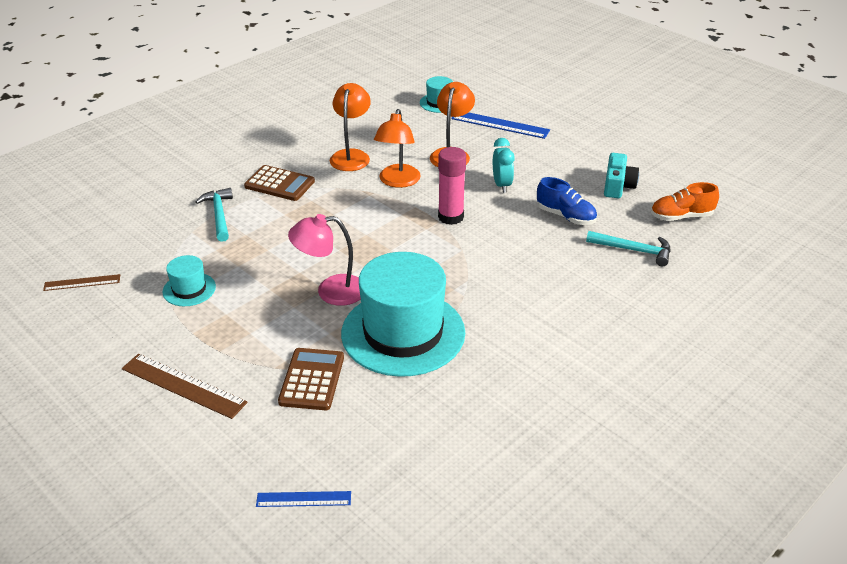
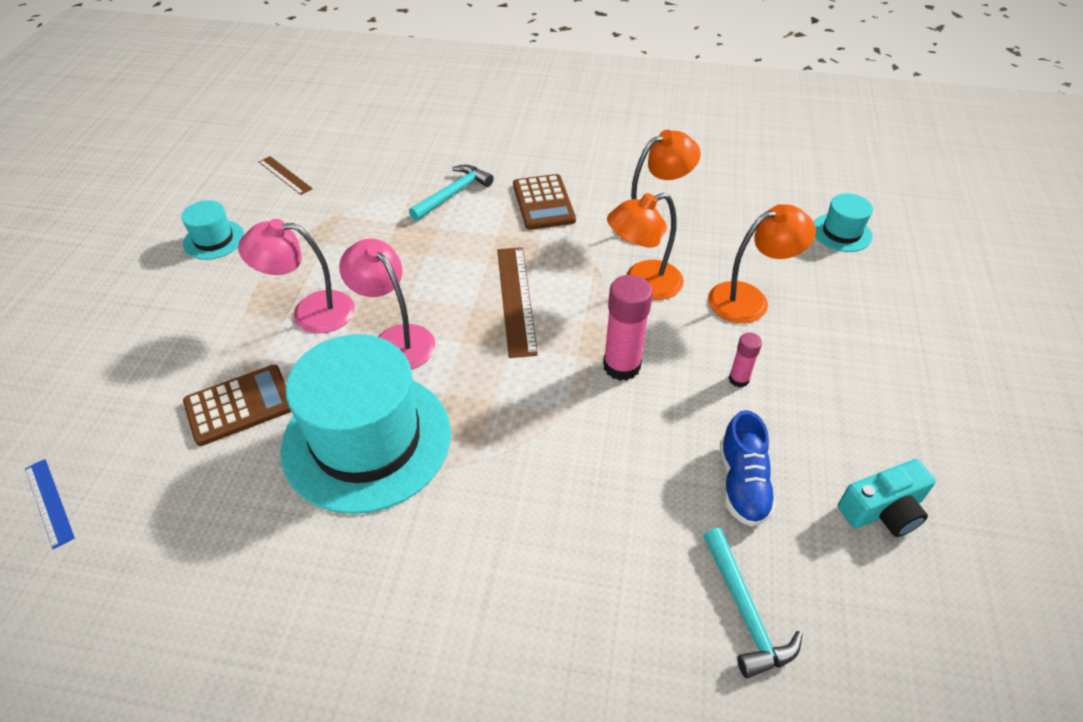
camera: 55 degrees right, 10 degrees up
brown ruler [122,354,248,419] -> brown ruler moved to [497,247,538,358]
turquoise hat [163,255,216,306] -> turquoise hat moved to [181,200,244,260]
blue ruler [451,112,550,139] -> none
turquoise clock [493,138,515,193] -> pink glue stick [729,332,762,387]
orange shoe [651,182,719,221] -> none
none -> pink lamp [238,219,355,333]

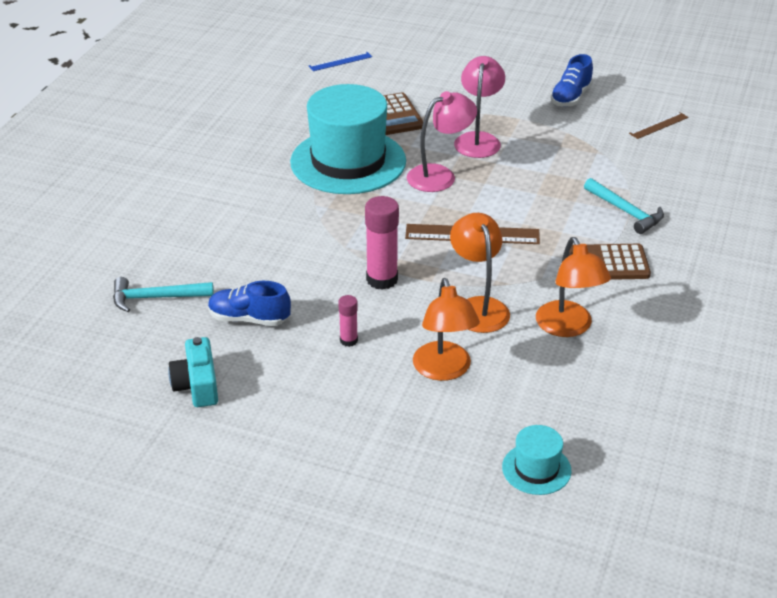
camera: 100 degrees right, 10 degrees down
turquoise hat [181,200,244,260] -> blue shoe [550,54,593,107]

